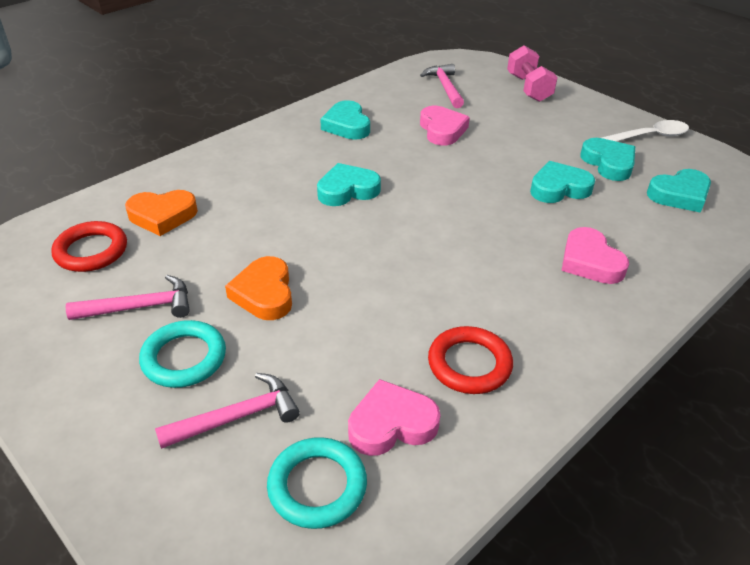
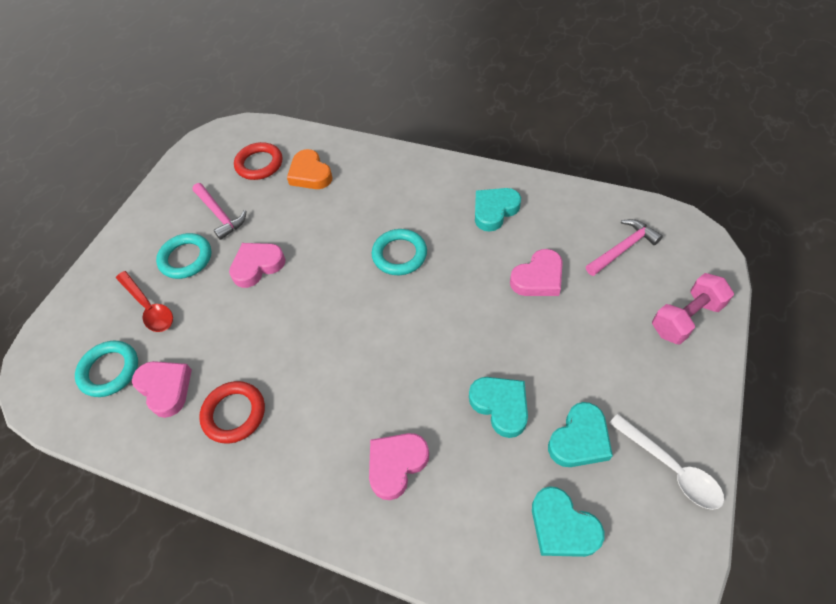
camera: 70 degrees right, 15 degrees up
pink hammer [155,373,300,449] -> red spoon [116,271,173,332]
orange heart [225,256,292,320] -> pink heart [229,243,285,288]
turquoise heart [317,163,381,206] -> turquoise ring [372,229,427,275]

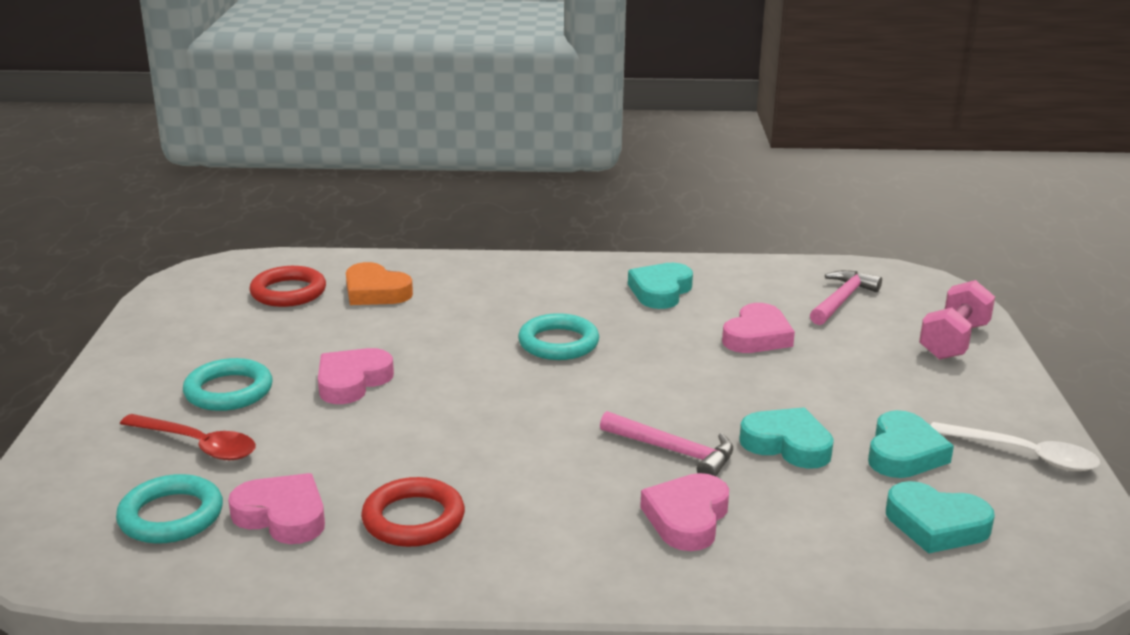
camera: 25 degrees left, 30 degrees down
pink hammer [193,183,247,240] -> pink hammer moved to [600,411,733,476]

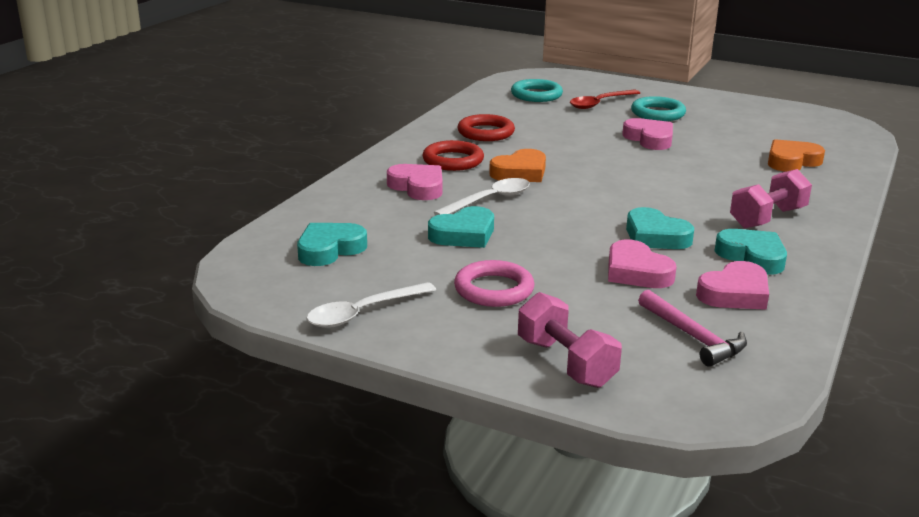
camera: 115 degrees right, 0 degrees up
pink heart [228,473,325,544] -> pink heart moved to [696,261,769,310]
red ring [249,266,326,307] -> red ring moved to [422,140,484,171]
turquoise ring [518,313,599,360] -> none
pink hammer [600,411,733,476] -> white spoon [434,178,530,215]
turquoise heart [868,410,954,478] -> turquoise heart moved to [626,207,694,249]
none -> pink ring [454,260,534,307]
none -> orange heart [489,149,546,182]
none -> pink dumbbell [730,169,812,229]

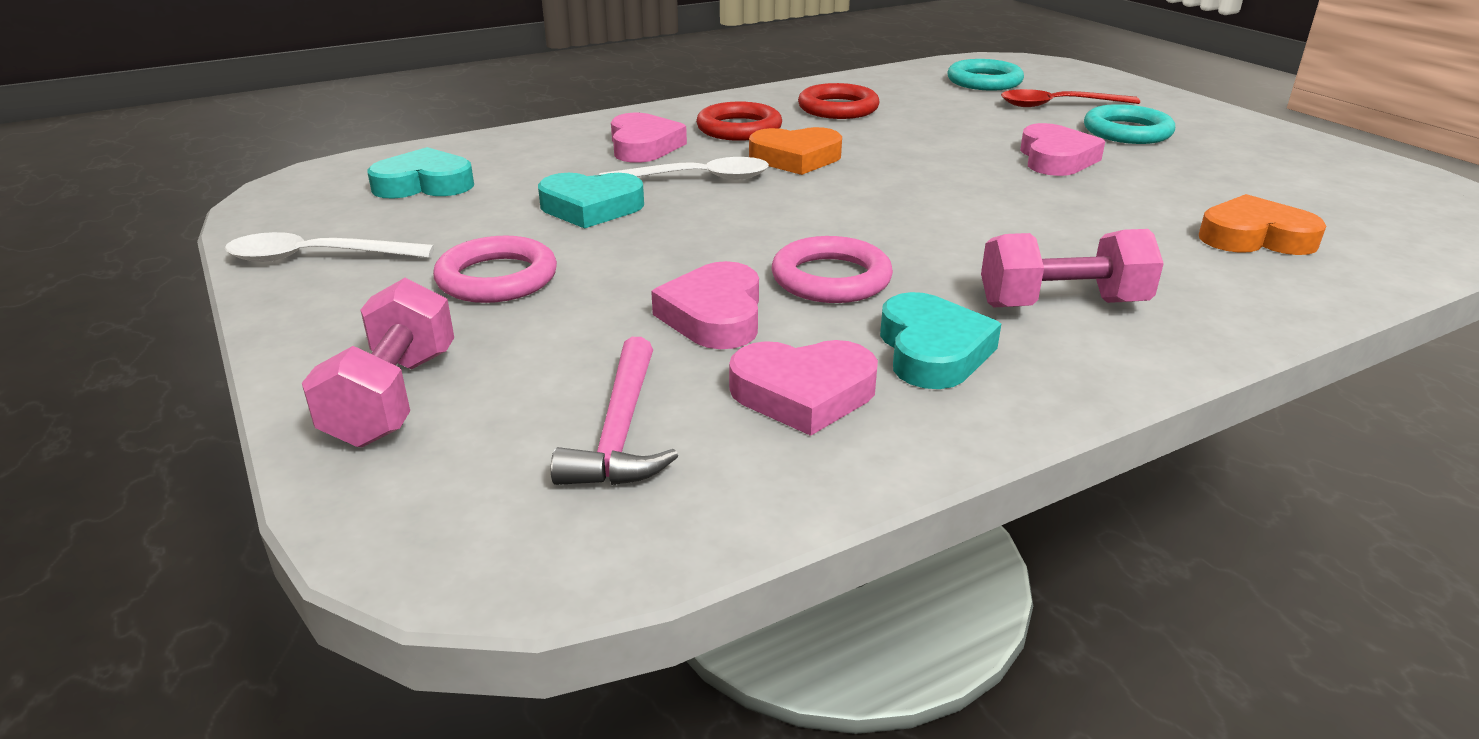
camera: 35 degrees right, 5 degrees up
turquoise heart [626,207,694,249] -> pink ring [772,236,893,303]

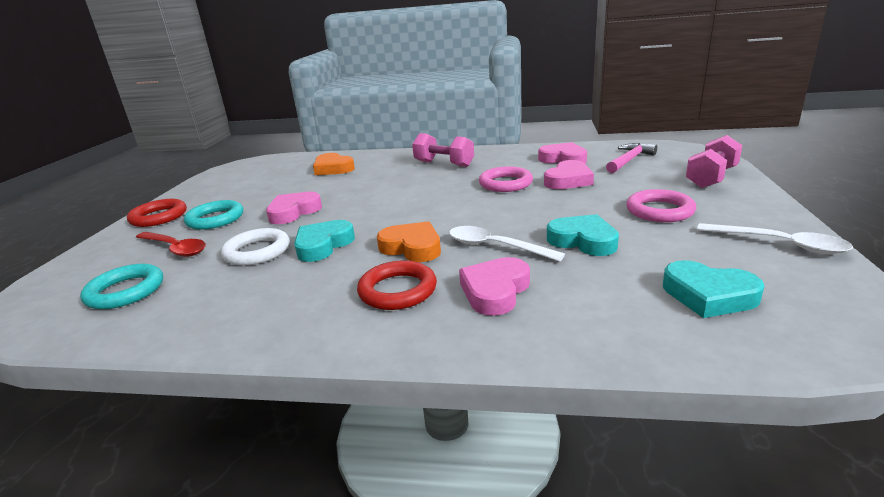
camera: 140 degrees left, 5 degrees down
red ring [798,83,880,119] -> red ring moved to [127,199,187,227]
turquoise heart [880,292,1001,389] -> turquoise heart moved to [294,220,355,262]
none -> white ring [221,228,290,266]

